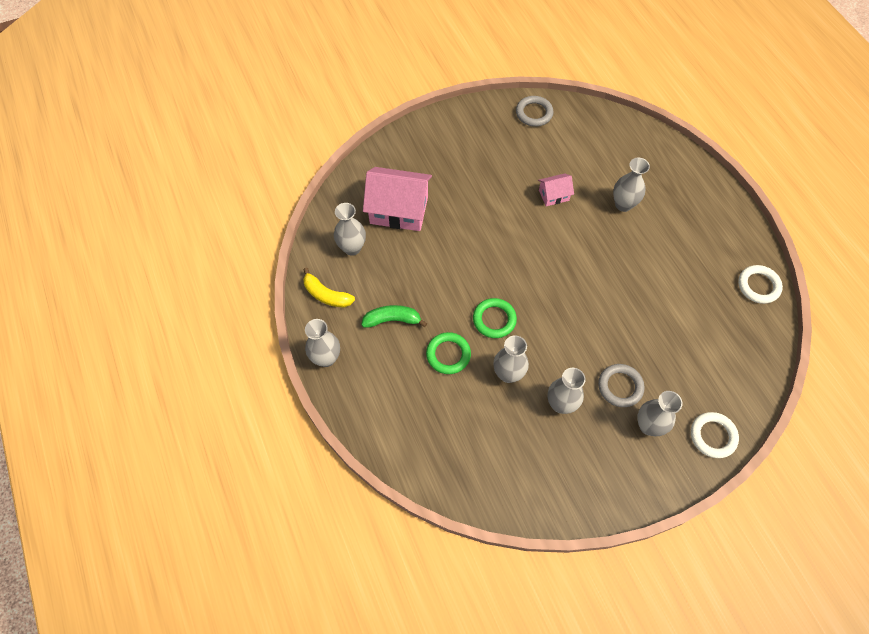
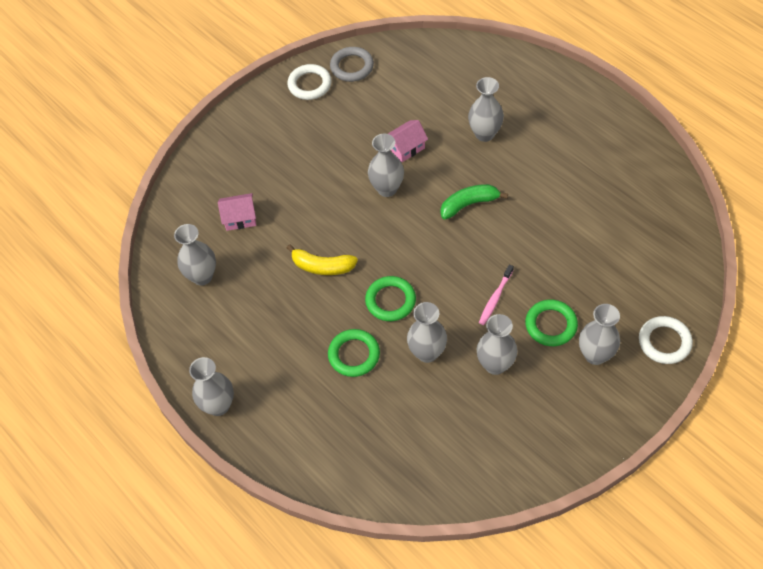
camera: 15 degrees left, 5 degrees down
yellow banana [303,267,355,308] -> yellow banana moved to [287,244,358,275]
green banana [361,305,427,328] -> green banana moved to [440,184,508,219]
pink house [363,167,432,231] -> pink house [218,193,256,231], size x0.49
grey ring [598,364,645,407] -> green ring [525,300,578,346]
white ring [738,265,783,304] -> white ring moved to [287,64,332,100]
none -> grey vase [368,133,404,197]
none -> pink toothbrush [479,265,514,325]

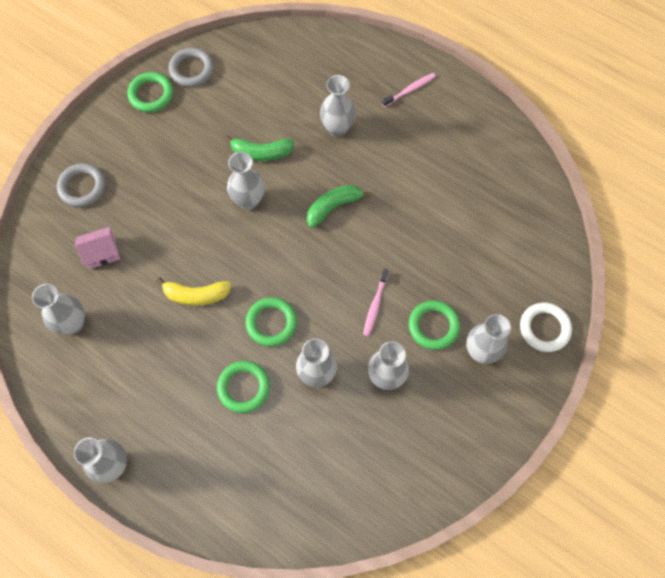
camera: 15 degrees left, 10 degrees up
white ring [287,64,332,100] -> green ring [127,72,173,112]
pink house [388,120,428,162] -> green banana [225,135,294,161]
none -> grey ring [57,163,105,207]
none -> pink toothbrush [382,73,436,107]

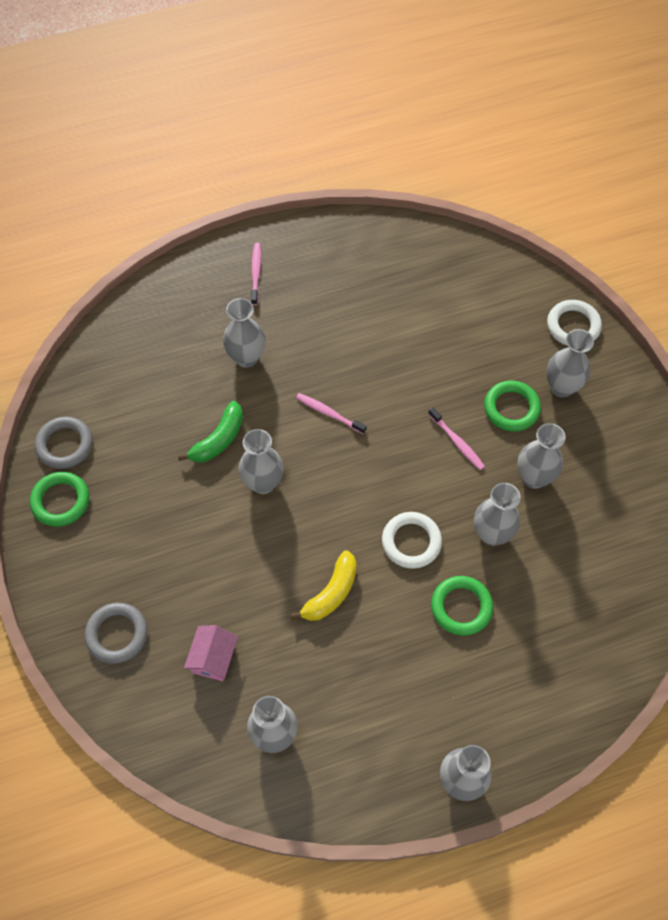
camera: 55 degrees left, 5 degrees down
green ring [245,297,297,347] -> white ring [382,512,442,569]
green banana [307,185,371,228] -> pink toothbrush [296,393,367,434]

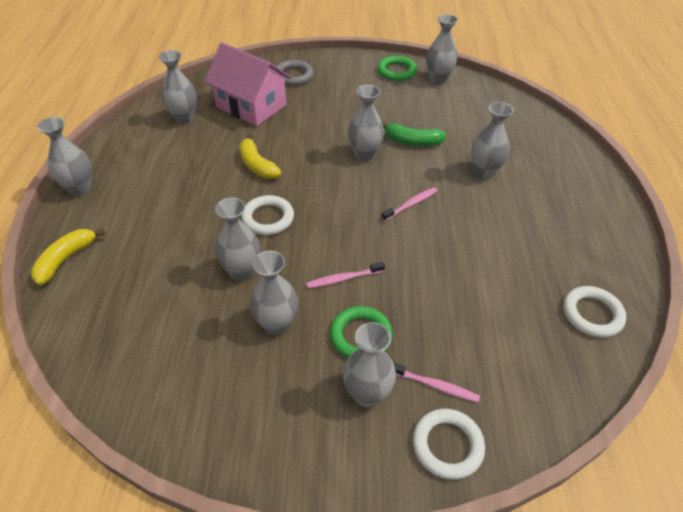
camera: 110 degrees right, 15 degrees down
grey ring [35,416,93,469] -> grey vase [426,14,458,84]
green banana [178,401,243,462] -> green banana turned 45 degrees counterclockwise [382,121,447,146]
pink house [184,625,238,681] -> pink house [204,43,291,126], size x2.03
pink toothbrush [251,243,261,305] -> pink toothbrush moved to [393,362,480,402]
green ring [431,576,493,636] -> none
none -> yellow banana [31,229,105,286]
none -> white ring [563,286,626,338]

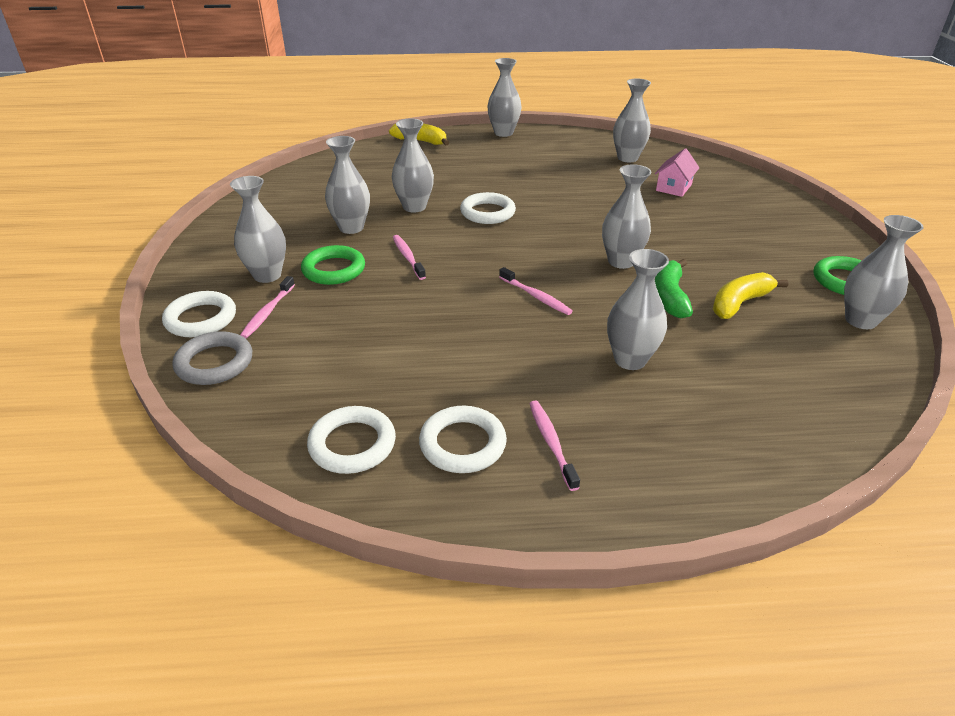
camera: 85 degrees right, 10 degrees down
pink house [204,43,291,126] -> pink house [655,148,700,197], size x0.49
yellow banana [239,134,281,179] -> yellow banana moved to [713,272,788,319]
grey ring [276,60,314,86] -> grey ring moved to [172,331,252,385]
none -> white ring [419,406,507,473]
none -> pink toothbrush [529,400,580,491]

